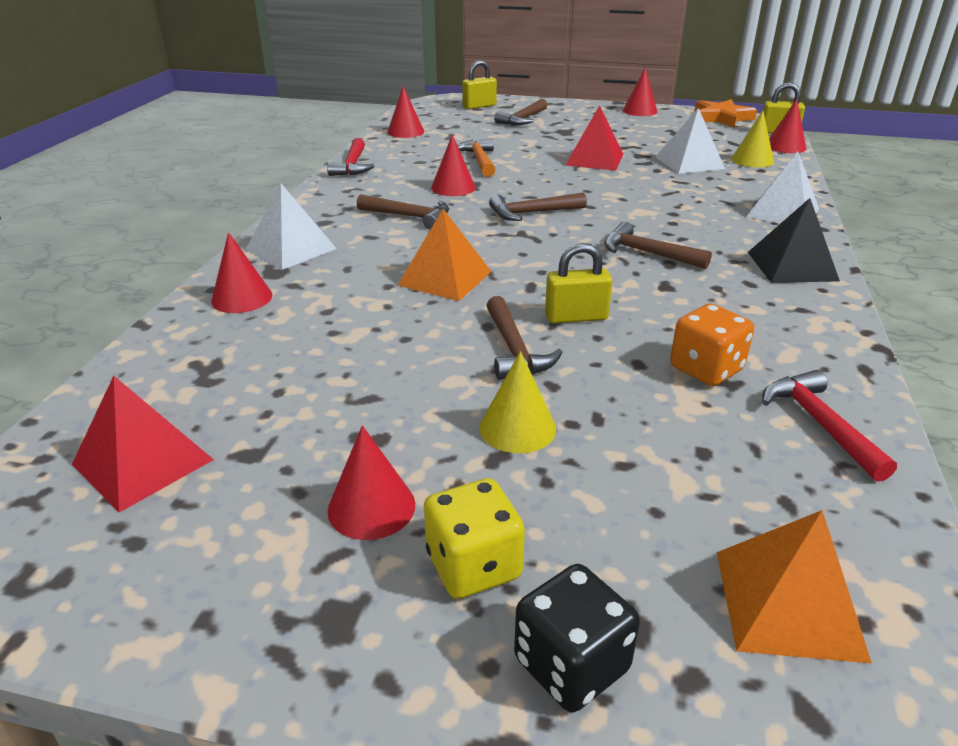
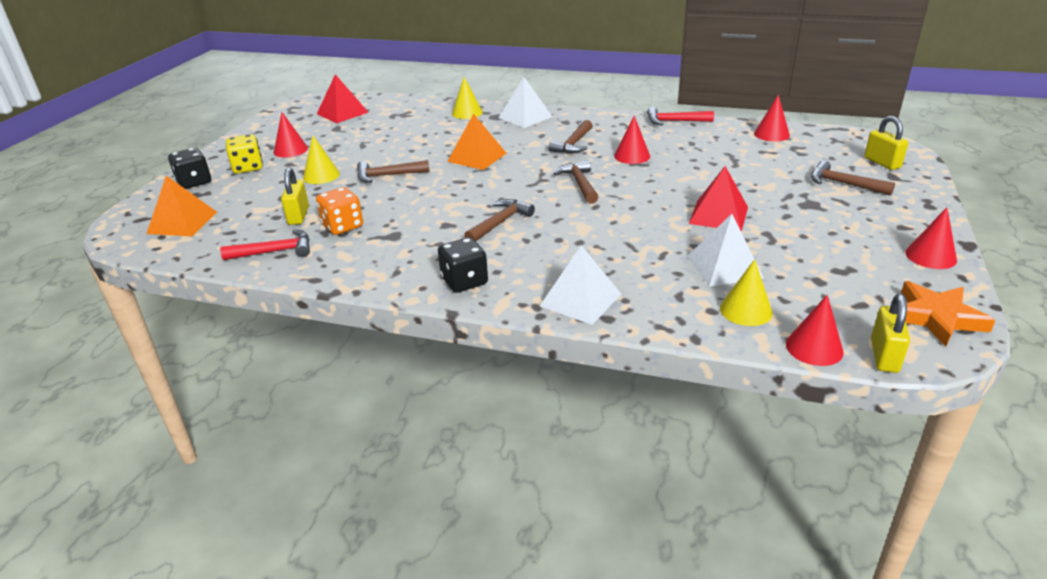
camera: 95 degrees right, 0 degrees up
red cone [211,232,272,313] -> yellow cone [452,77,483,119]
orange hammer [457,138,495,177] -> none
yellow padlock [545,243,612,323] -> yellow padlock moved to [281,167,309,225]
black pyramid [748,198,840,283] -> black dice [438,237,488,293]

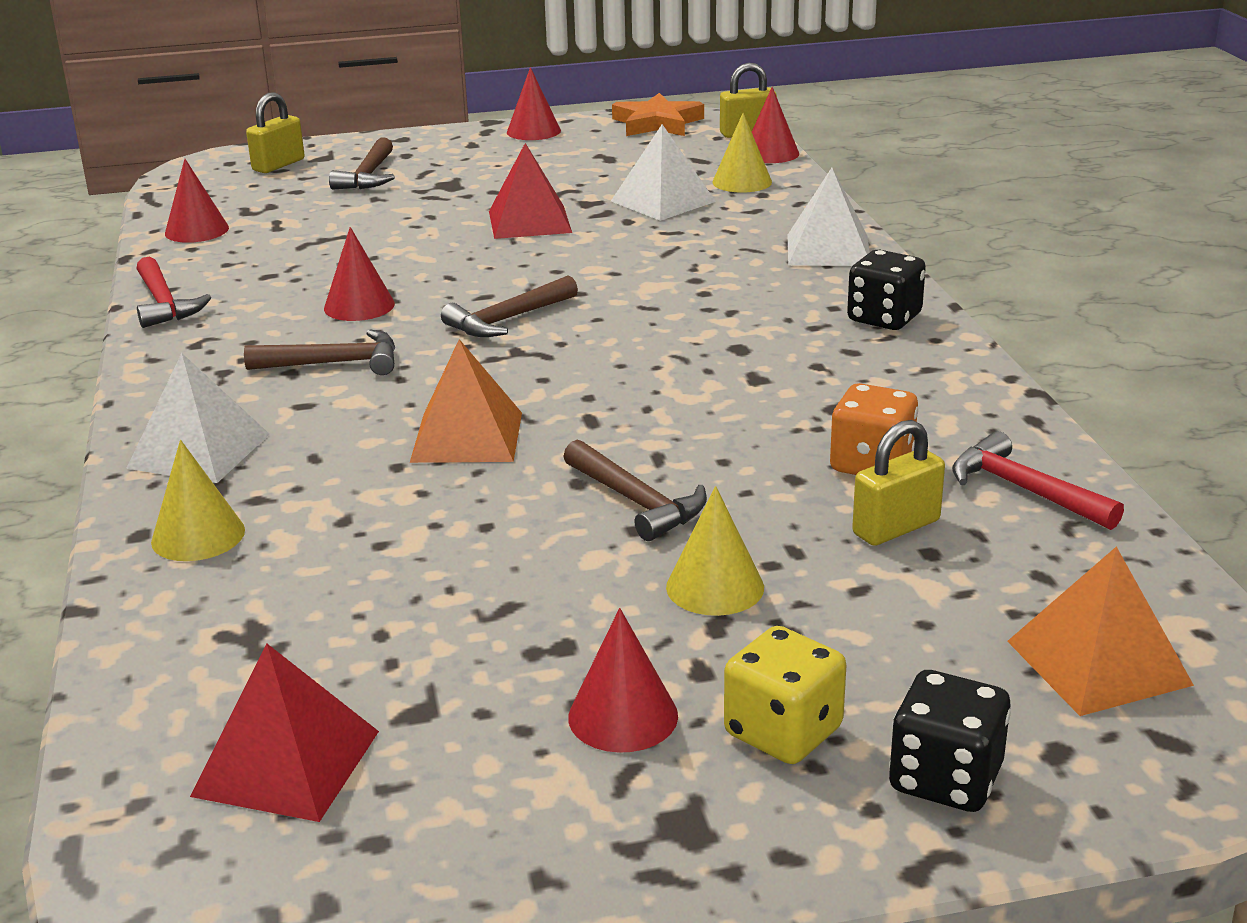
camera: 120 degrees left, 5 degrees down
brown hammer [464,199,535,242] -> none

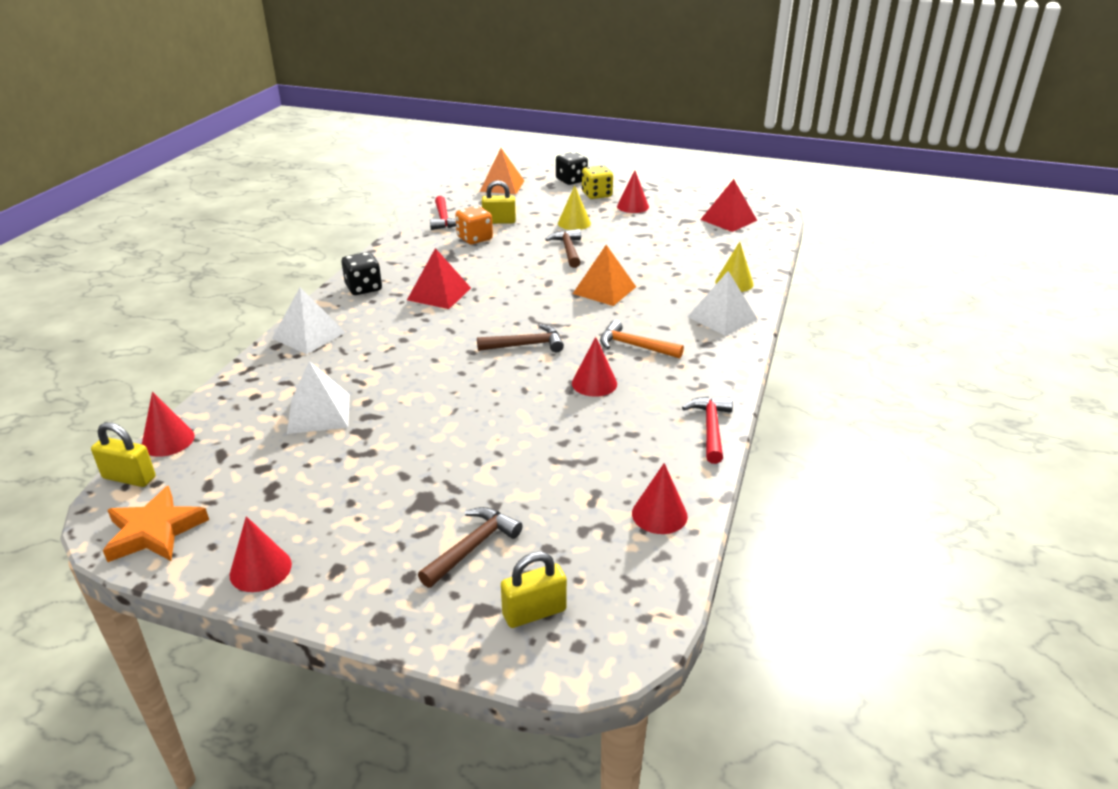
camera: 150 degrees left, 5 degrees up
brown hammer [244,329,395,375] -> orange hammer [600,320,684,358]
red pyramid [489,143,572,239] -> red pyramid moved to [407,248,471,309]
yellow cone [712,113,772,193] -> none

